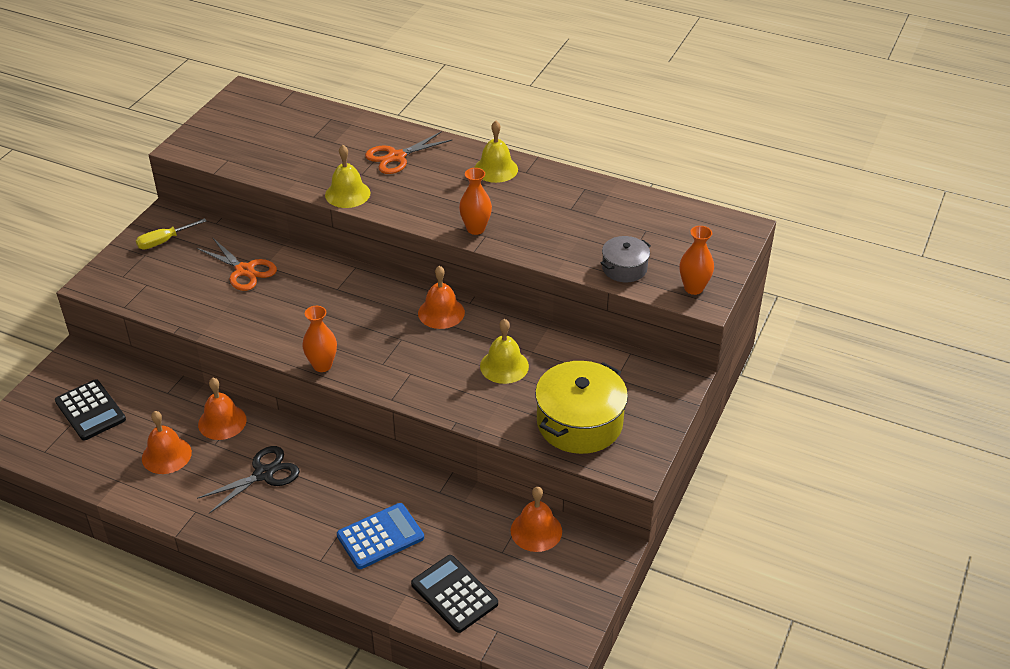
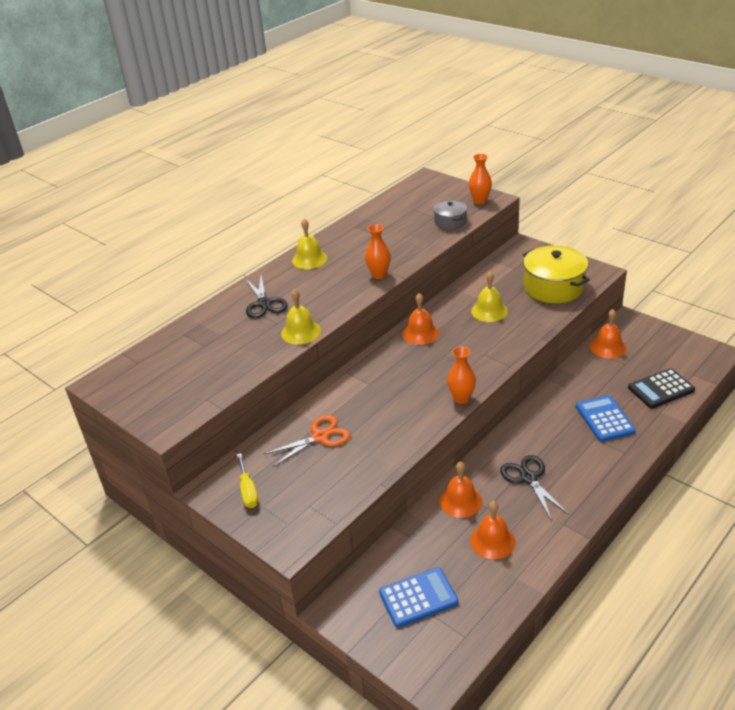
camera: 70 degrees left, 5 degrees down
black calculator [55,379,126,440] -> blue calculator [379,567,458,627]
orange scissors [365,131,452,174] -> black scissors [246,276,288,319]

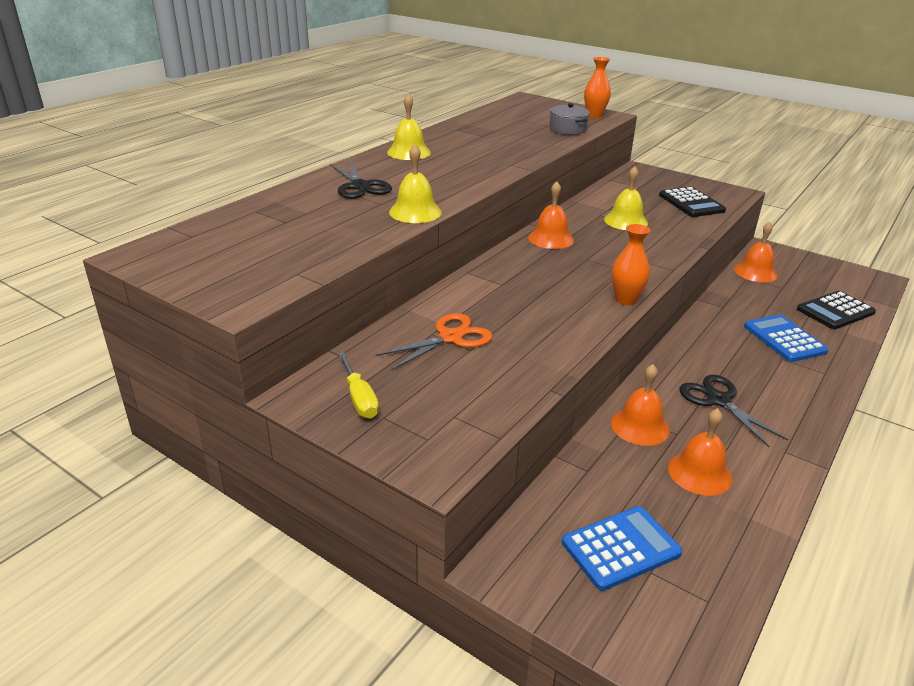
camera: 10 degrees left, 5 degrees down
orange vase [365,224,391,279] -> none
yellow pot [523,245,590,303] -> black calculator [659,187,726,217]

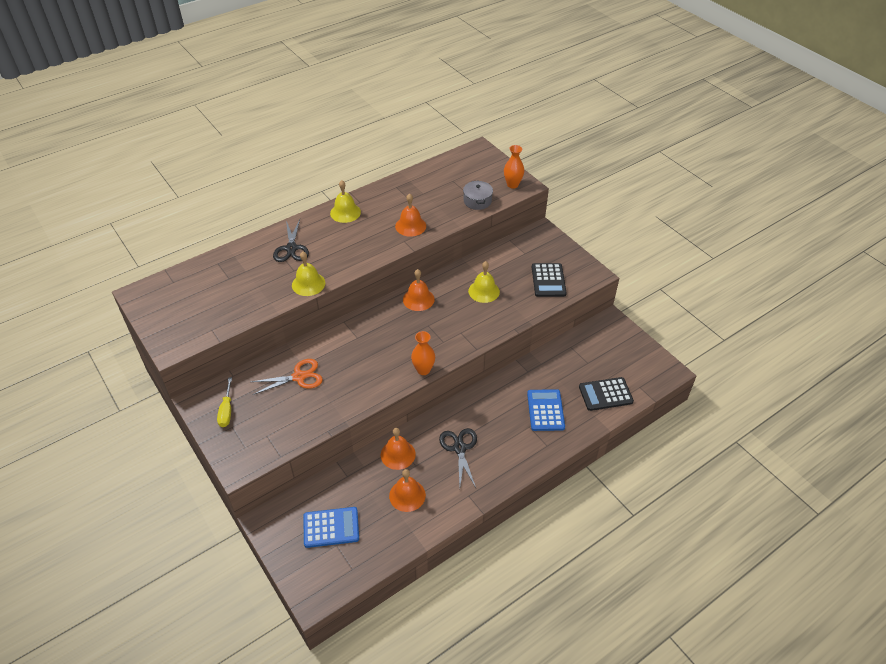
camera: 20 degrees right, 15 degrees up
orange bell [734,222,778,282] -> orange bell moved to [395,193,426,237]

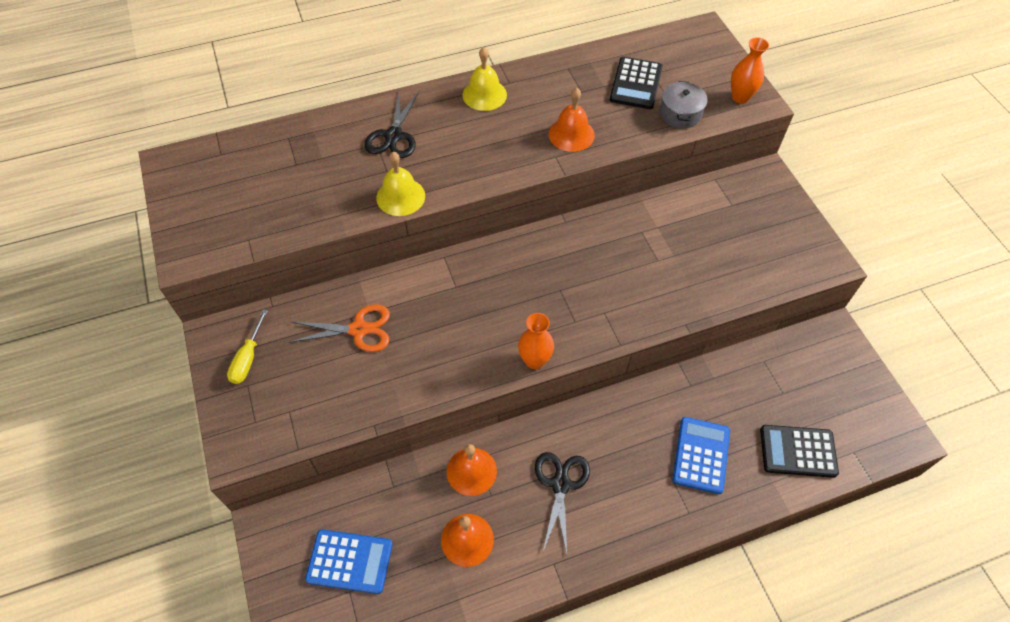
camera: 15 degrees right, 10 degrees up
orange bell [403,269,434,311] -> none
yellow bell [468,261,500,303] -> none
black calculator [532,263,567,297] -> black calculator moved to [610,57,663,109]

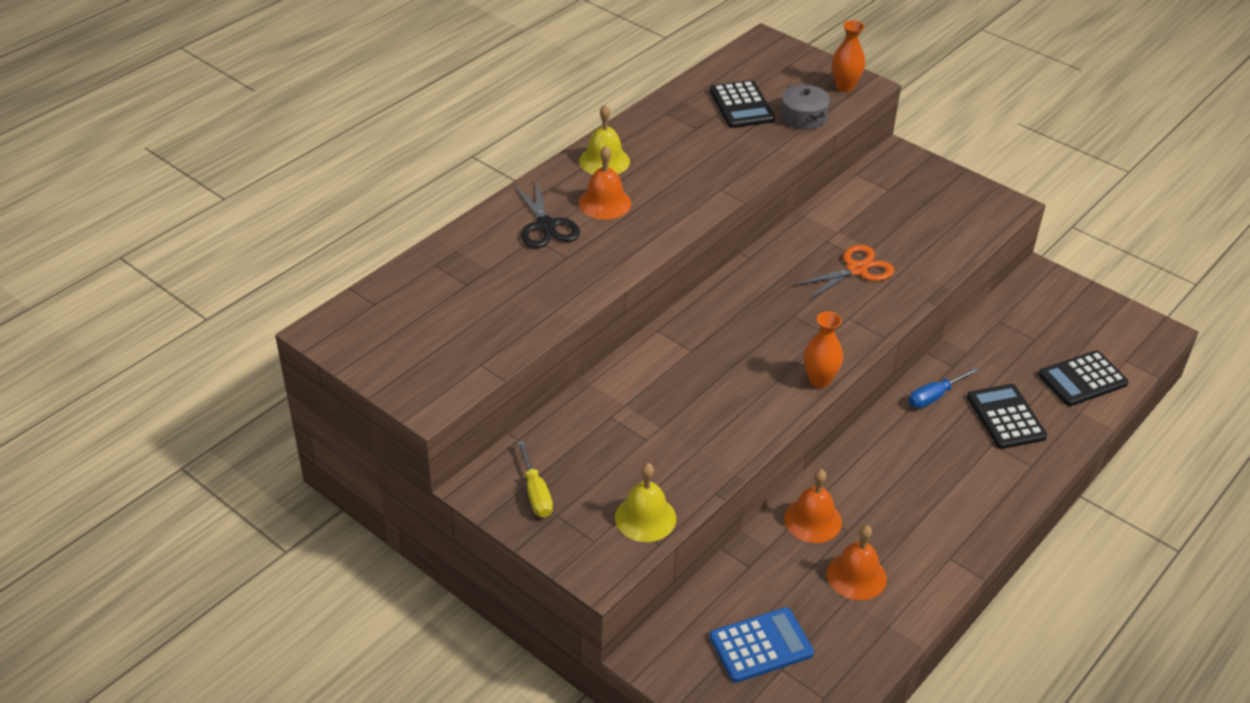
camera: 30 degrees left, 15 degrees down
orange scissors [289,305,390,352] -> orange scissors moved to [793,245,895,300]
yellow bell [376,152,425,216] -> yellow bell moved to [615,463,676,542]
black scissors [535,452,590,554] -> none
orange bell [549,88,595,152] -> orange bell moved to [579,146,631,219]
blue calculator [672,417,730,494] -> black calculator [967,384,1047,449]
none -> blue screwdriver [909,367,979,408]

